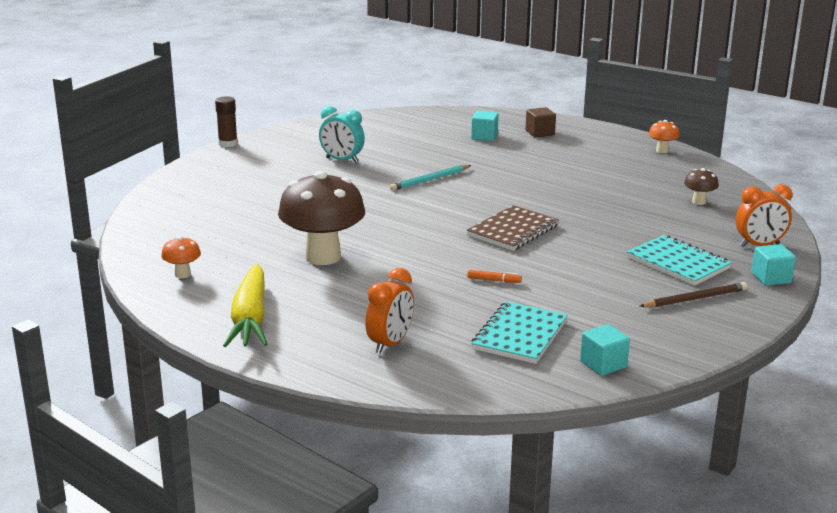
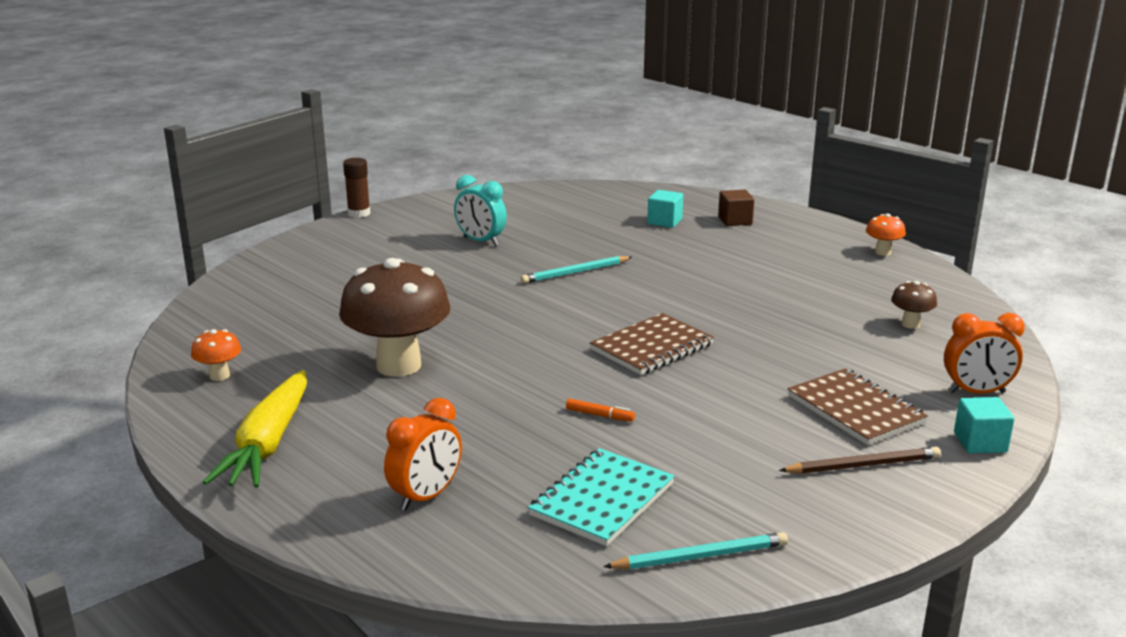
camera: 10 degrees right, 0 degrees up
turquoise cube [580,324,630,376] -> turquoise pencil [603,532,788,569]
turquoise notebook [627,235,732,286] -> brown notebook [787,368,928,445]

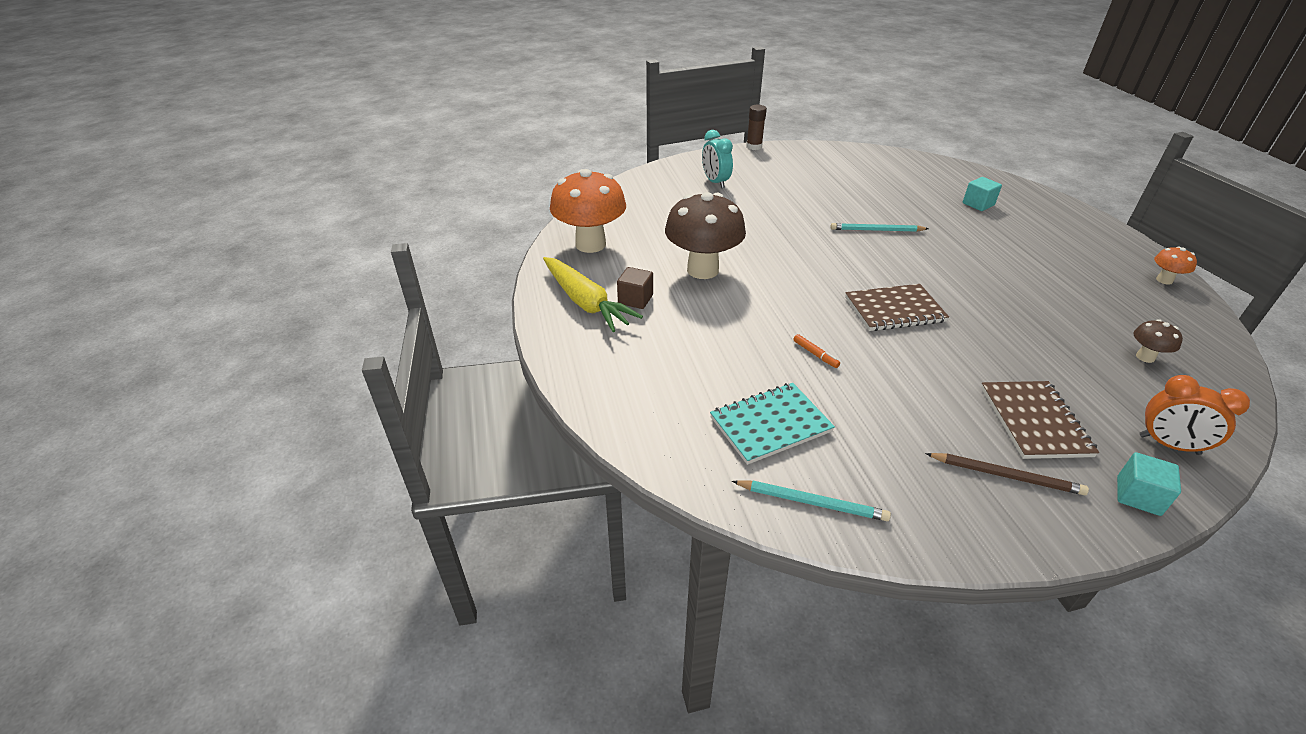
camera: 30 degrees right, 15 degrees up
orange mushroom [191,329,241,381] -> orange mushroom [550,169,626,253], size x2.28
yellow carrot [203,370,307,488] -> yellow carrot turned 75 degrees counterclockwise [543,257,643,332]
orange clock [384,398,462,511] -> none
turquoise clock [454,175,507,246] -> turquoise clock moved to [702,130,733,188]
brown cube [718,189,754,226] -> brown cube moved to [617,267,653,309]

